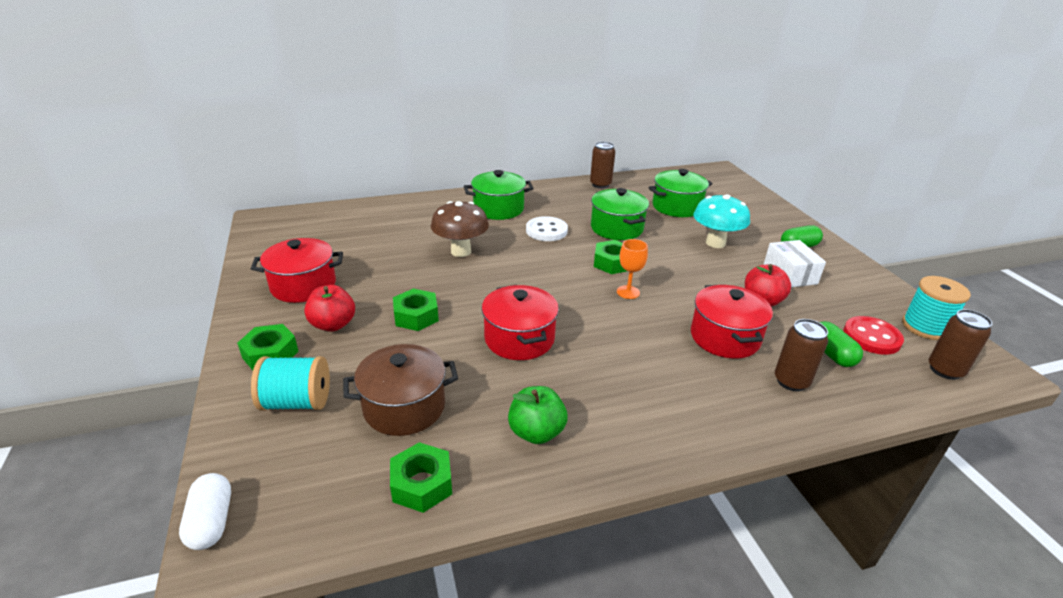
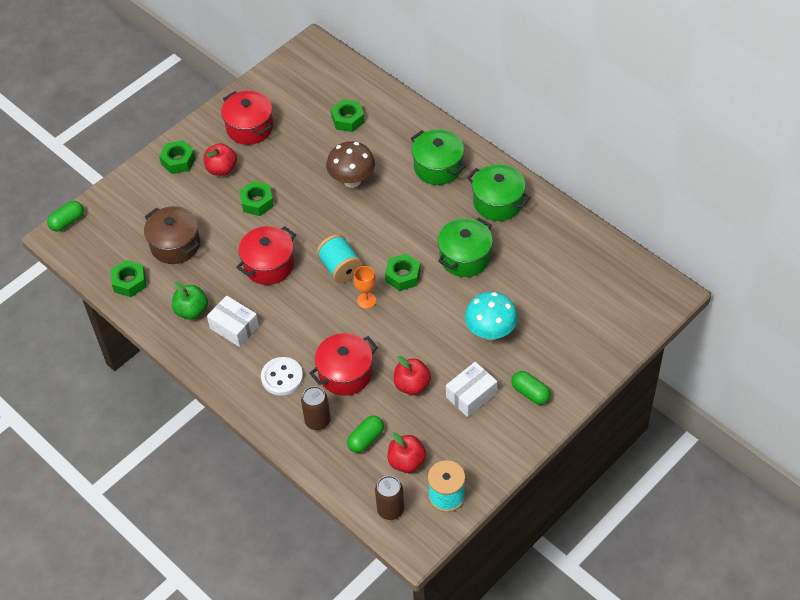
camera: 65 degrees right, 20 degrees up
white capsule [179,473,231,550] -> green capsule [47,201,84,232]
turquoise spool [251,356,330,410] -> turquoise spool moved to [316,234,363,283]
white button [526,216,568,241] -> white button moved to [261,357,303,396]
brown can [590,141,615,188] -> none
green pot [648,169,712,217] -> green pot moved to [467,164,531,221]
red button [843,316,904,355] -> red apple [388,432,426,473]
none -> white box [207,295,259,347]
none -> green nut [331,99,365,132]

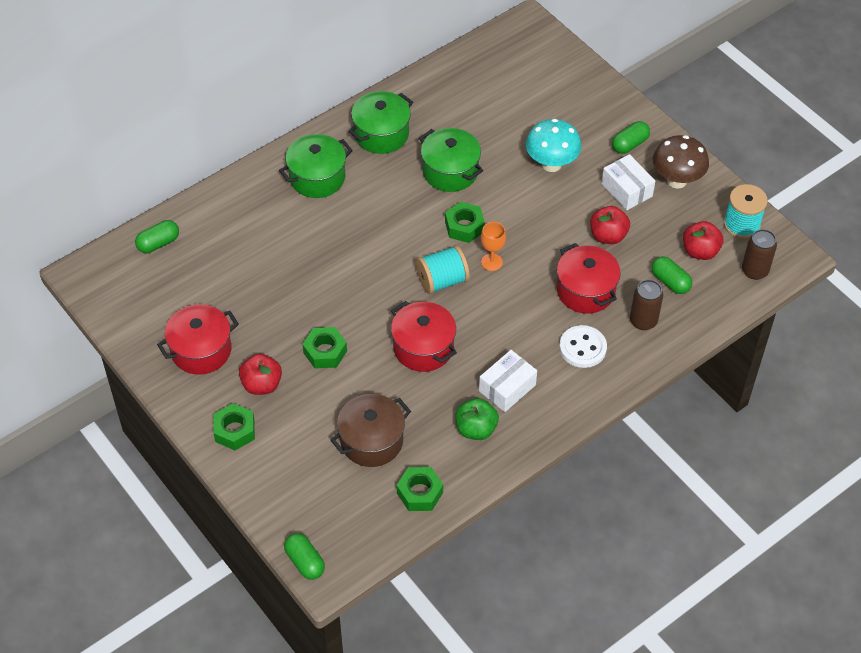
camera: 85 degrees left, 0 degrees up
brown mushroom [326,141,375,188] -> brown mushroom moved to [653,135,709,188]
green nut [331,99,365,132] -> none
none -> green capsule [135,220,179,253]

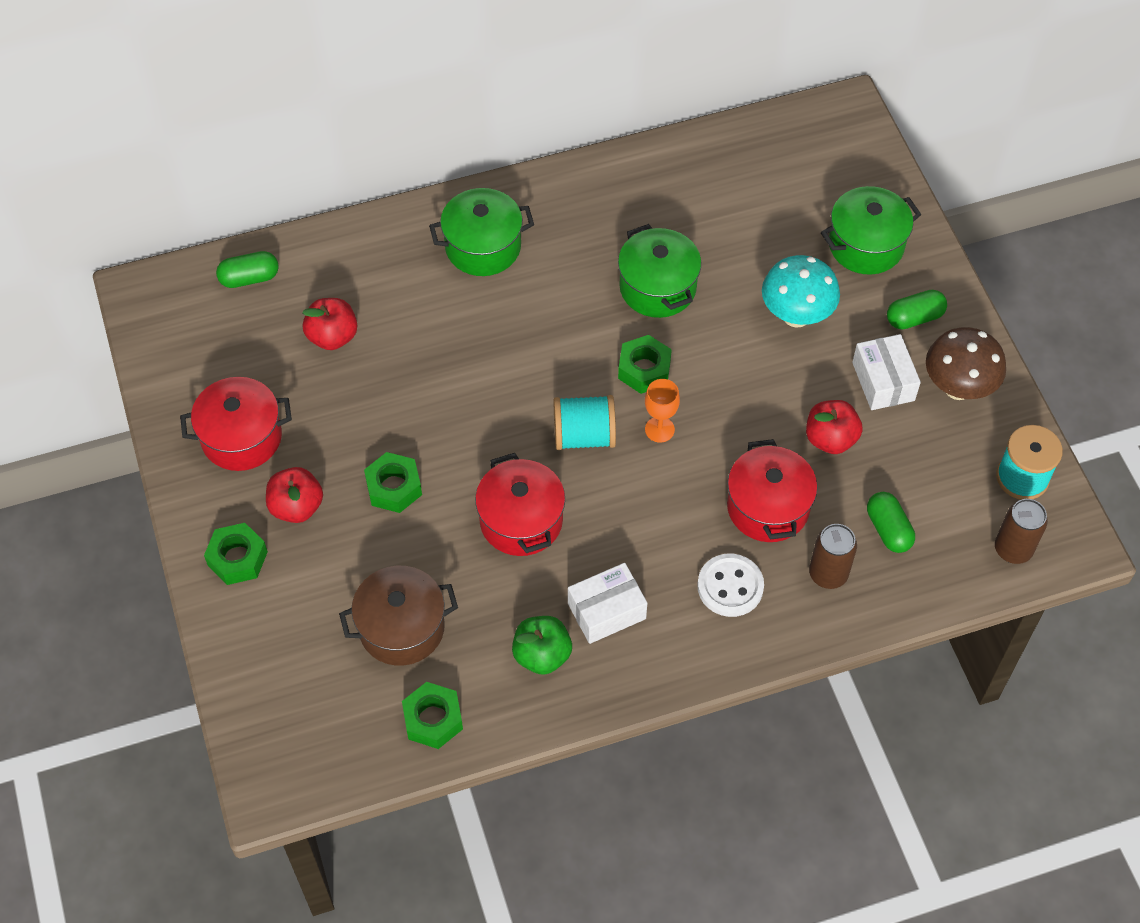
camera: 20 degrees right, 5 degrees up
green capsule [284,533,325,580] -> none
green pot [348,91,413,154] -> green pot moved to [821,186,922,275]
red apple [683,221,723,260] -> red apple moved to [303,298,357,350]

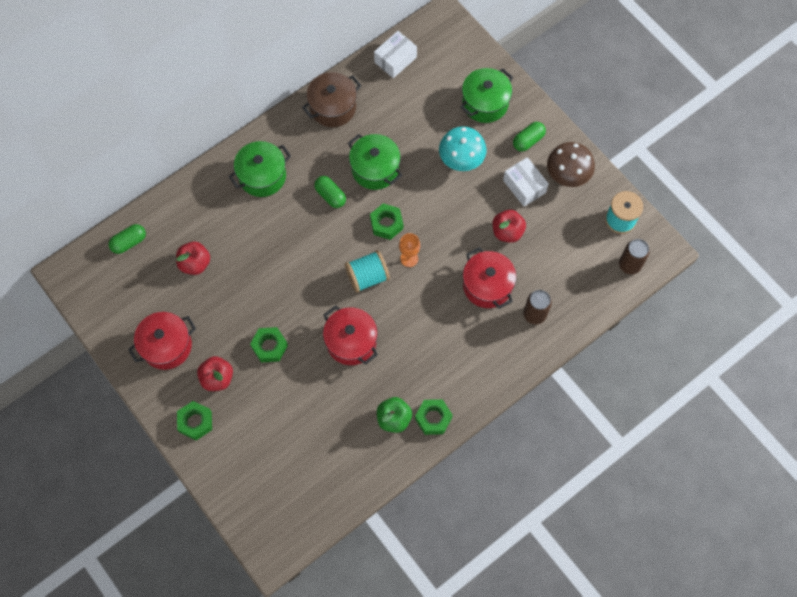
camera: 20 degrees left, 10 degrees up
brown pot [339,566,458,666] -> brown pot moved to [302,72,362,127]
green nut [402,682,463,749] -> green nut moved to [415,399,453,435]
white box [568,563,647,644] -> white box moved to [374,31,417,78]
white button [697,554,764,617] -> none
green capsule [867,492,915,553] -> green capsule moved to [314,176,346,208]

